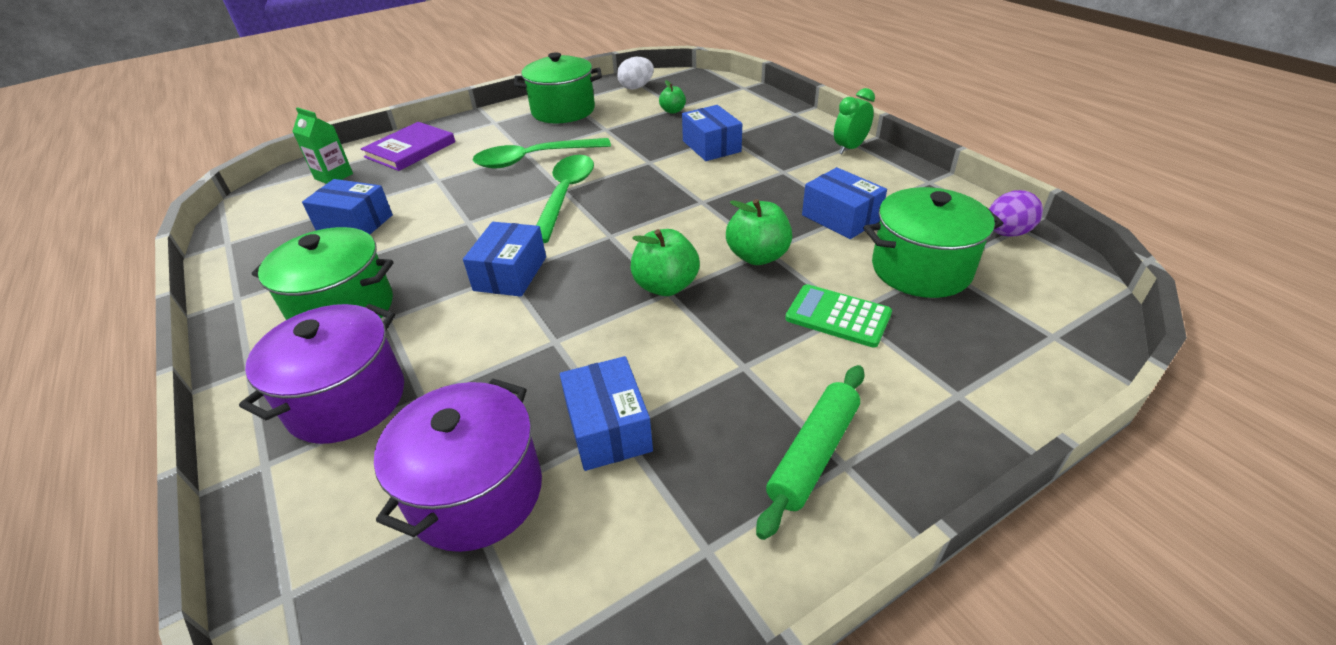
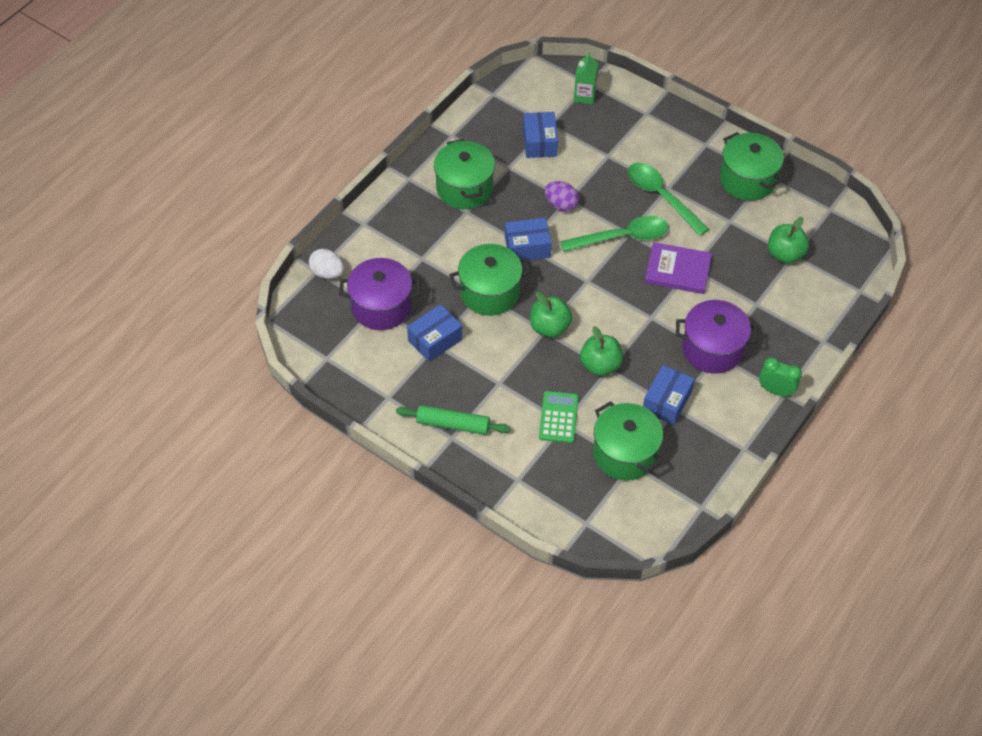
camera: 65 degrees right, 15 degrees up
purple pot [239,304,404,444] -> purple pot moved to [676,300,758,374]
purple book [361,122,455,171] -> purple book moved to [645,242,712,294]
white egg [617,57,654,90] -> white egg moved to [309,249,344,279]
green apple [659,80,686,114] -> green apple [768,217,809,264], size x1.69
blue box [682,105,742,161] -> none
purple egg [989,190,1043,237] -> purple egg moved to [545,181,579,212]
none -> green pot [449,244,531,316]

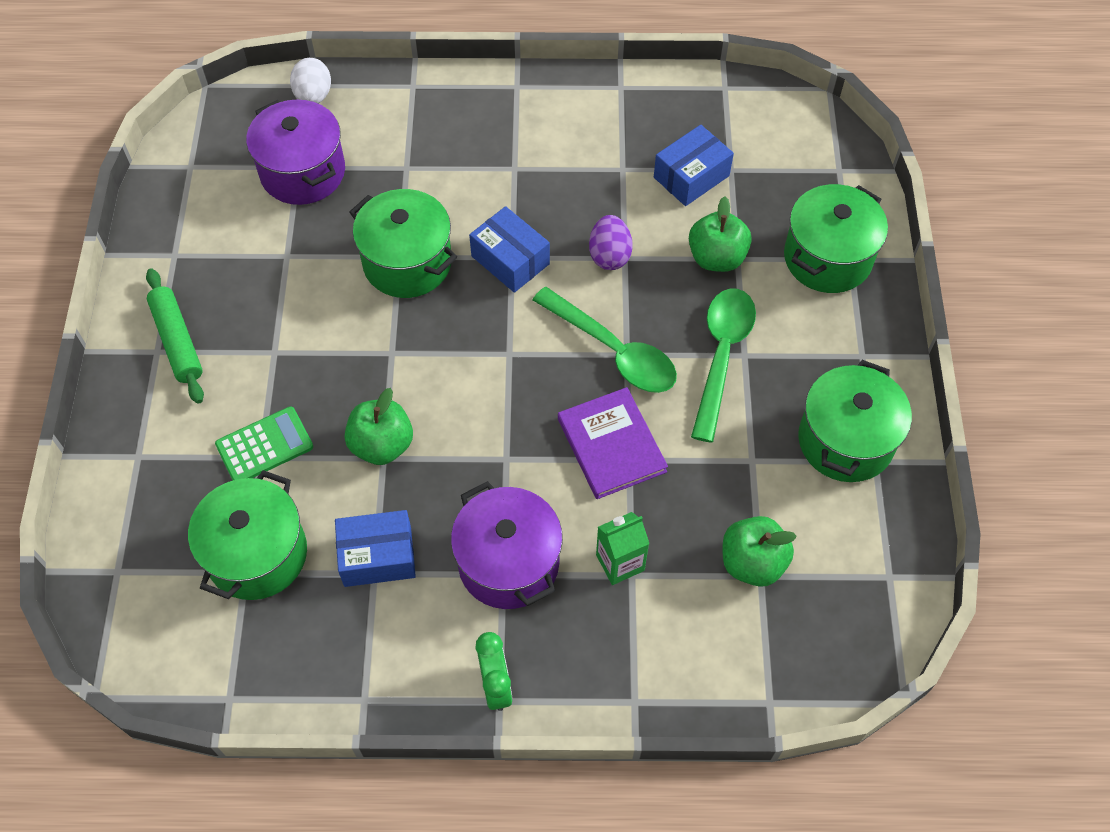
camera: 55 degrees right, 5 degrees up
blue box [407,304,462,362] -> none
green pot [434,139,495,209] -> green pot moved to [784,184,888,293]
green apple [530,292,572,338] -> green apple moved to [689,196,752,272]
green carton [574,52,598,104] -> green carton moved to [596,512,649,585]

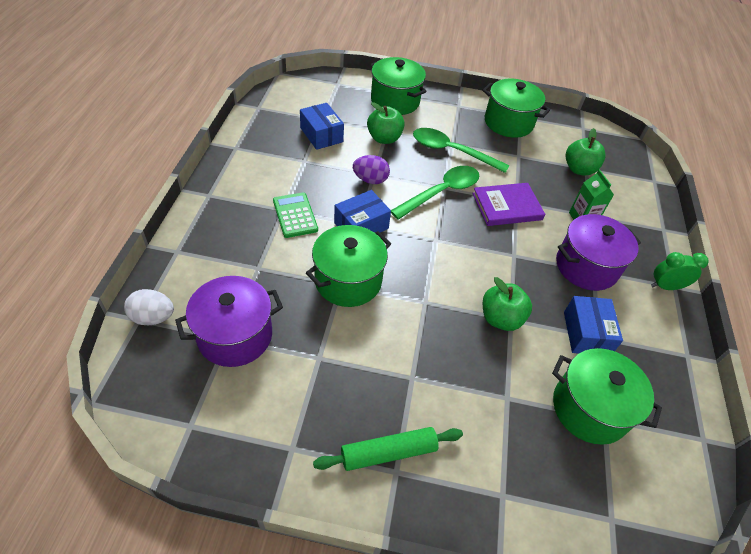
camera: 85 degrees left, 10 degrees down
green calculator [215,406,313,480] -> green calculator moved to [273,193,318,238]

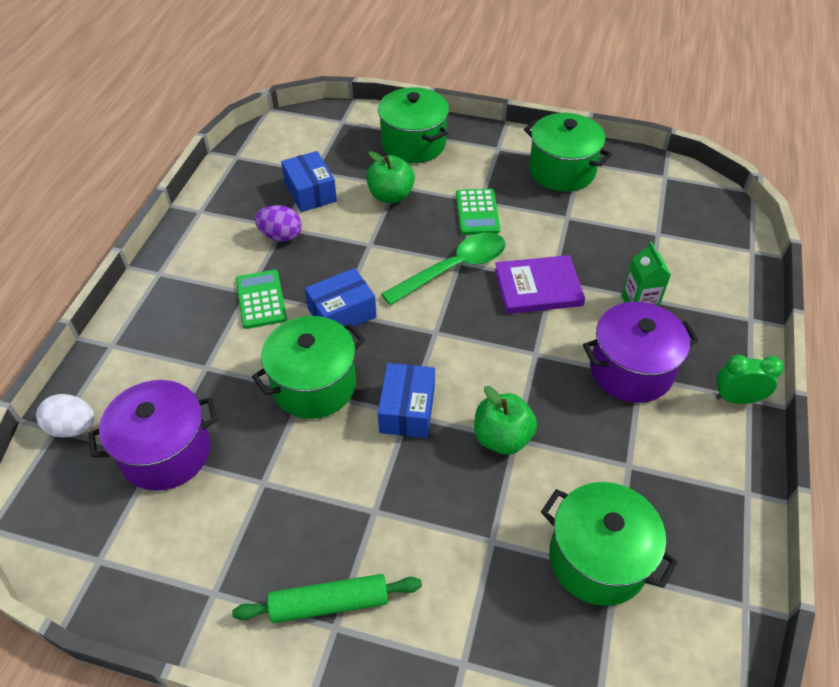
camera: 10 degrees right, 0 degrees up
purple egg [353,155,390,184] -> purple egg moved to [255,205,302,242]
green spoon [413,128,509,173] -> green calculator [456,189,501,235]
blue box [564,296,623,354] -> blue box moved to [378,363,435,438]
green apple [566,128,606,176] -> none

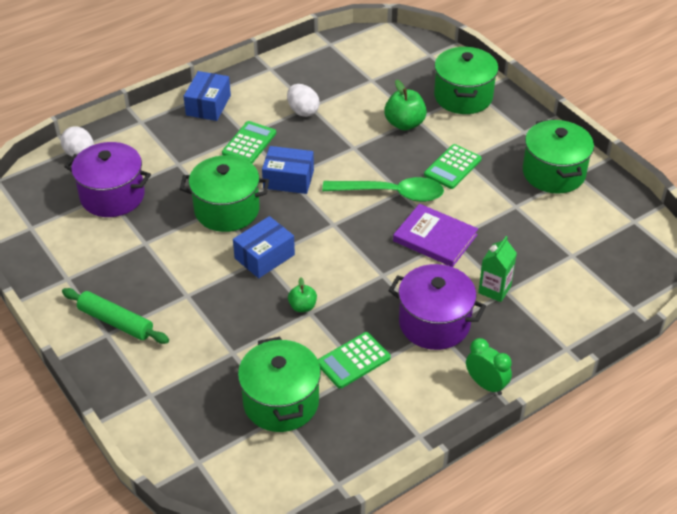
camera: 40 degrees right, 5 degrees down
purple egg [255,205,302,242] -> white egg [287,84,320,117]
blue box [281,151,337,212] -> blue box moved to [183,71,231,121]
green apple [474,386,537,455] -> green apple [288,277,317,312], size x0.59
none -> green calculator [317,332,391,389]

